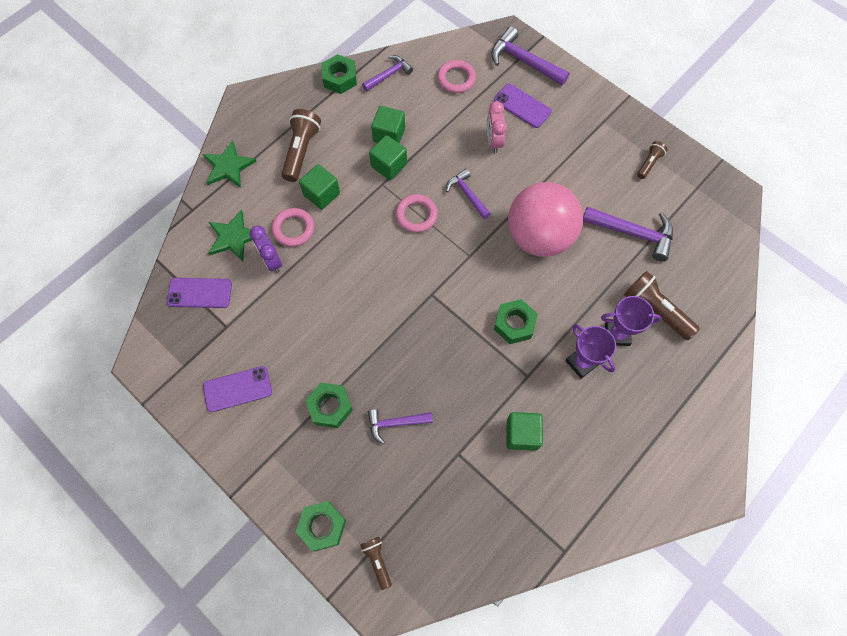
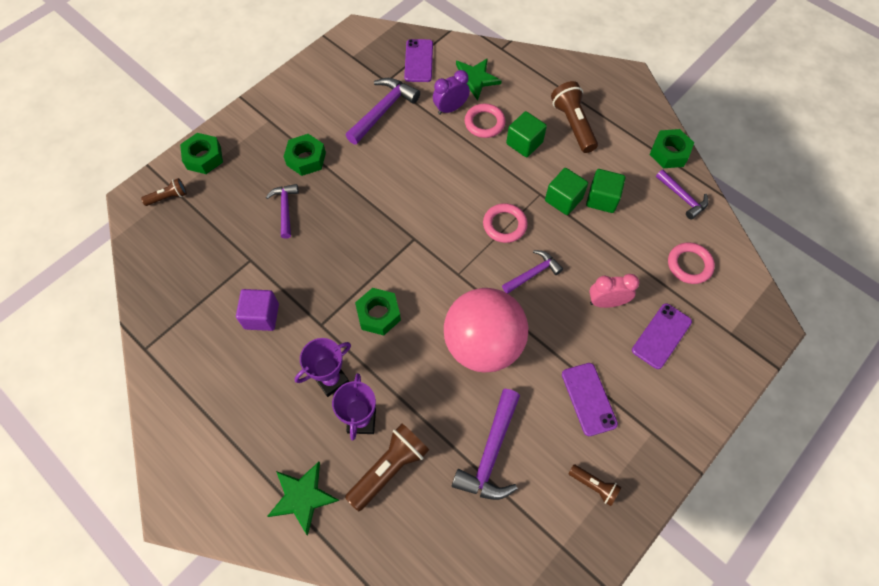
camera: 90 degrees right, 5 degrees down
green star [203,140,257,188] -> green star moved to [268,462,339,535]
purple phone [203,366,272,412] -> purple phone moved to [562,363,618,436]
brown flashlight [281,109,321,182] -> brown flashlight turned 120 degrees counterclockwise [551,81,598,153]
purple hammer [491,26,570,85] -> purple hammer moved to [346,78,420,145]
green cube [507,412,543,451] -> purple cube [236,289,279,331]

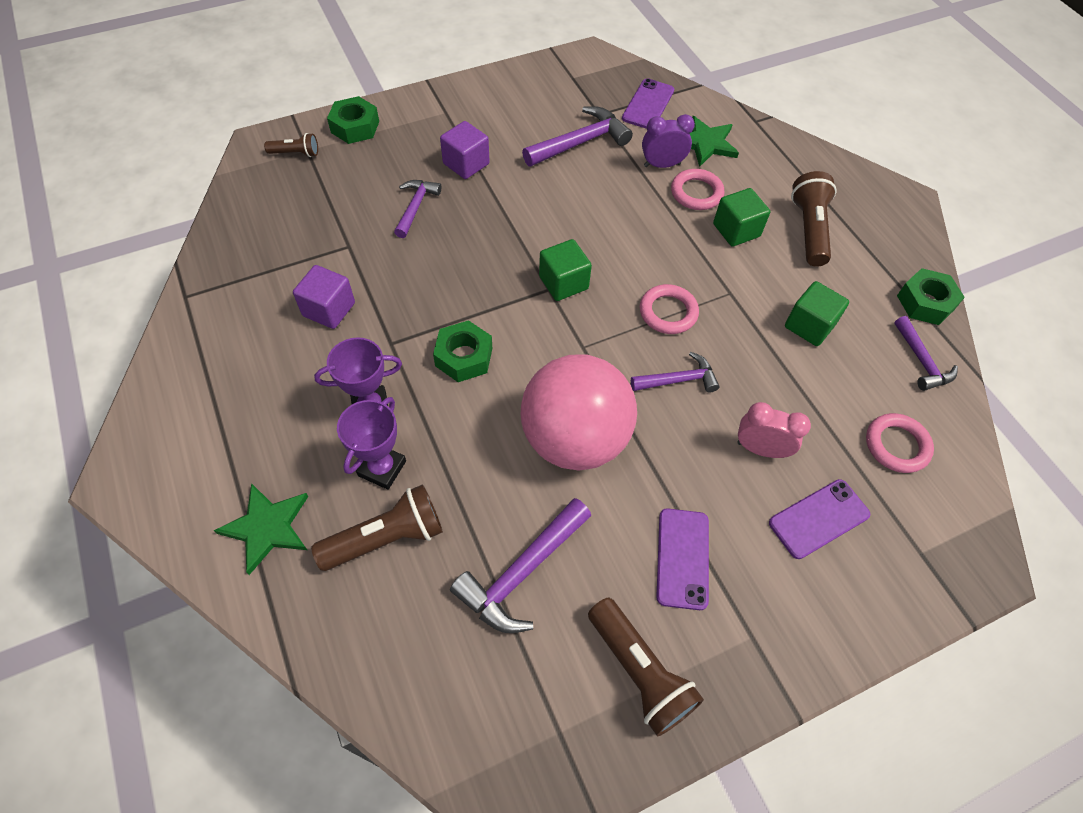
camera: 20 degrees right, 5 degrees down
green nut [283,134,326,176] -> purple cube [440,121,490,179]
green cube [545,168,588,215] -> green cube moved to [539,239,592,301]
brown flashlight [568,464,621,506] -> brown flashlight [588,598,704,736], size x1.80

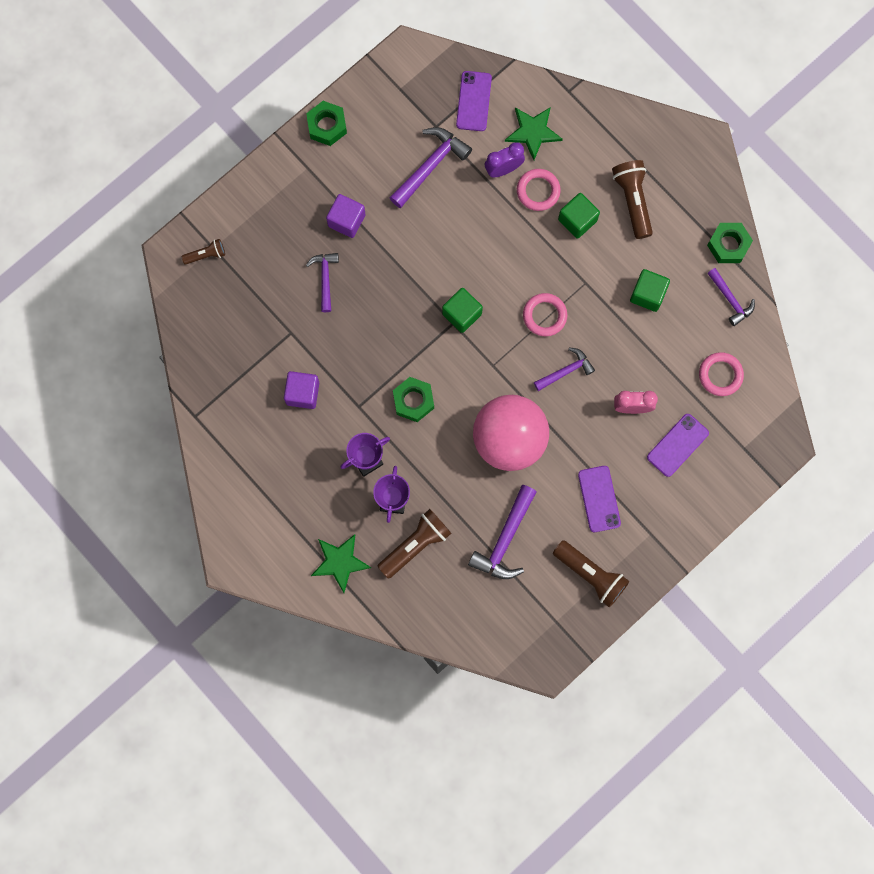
camera: 15 degrees left, 20 degrees up
green nut [327,96,379,144] -> green nut moved to [306,101,347,146]

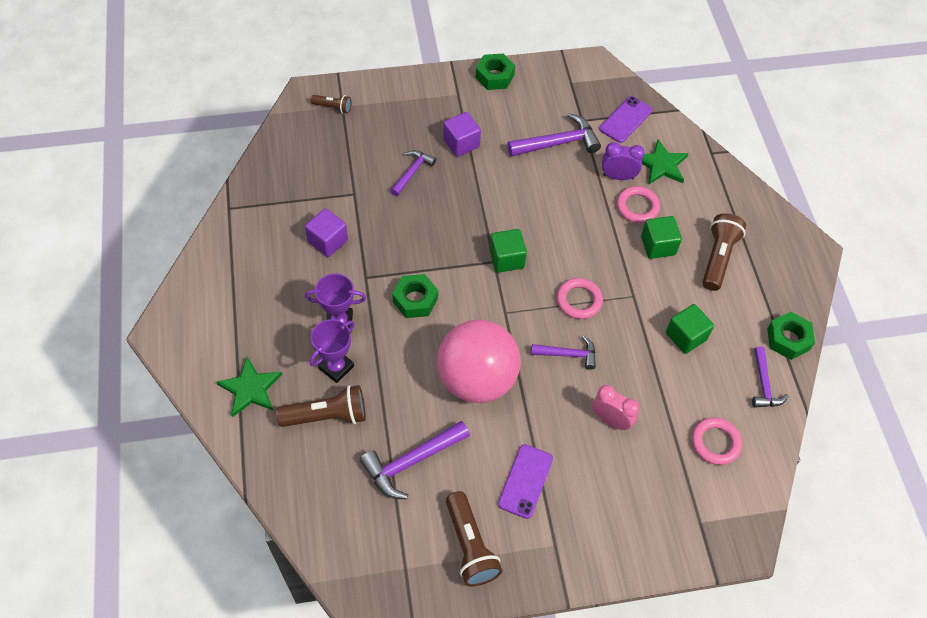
camera: 30 degrees right, 20 degrees down
purple phone [647,414,709,477] -> none

